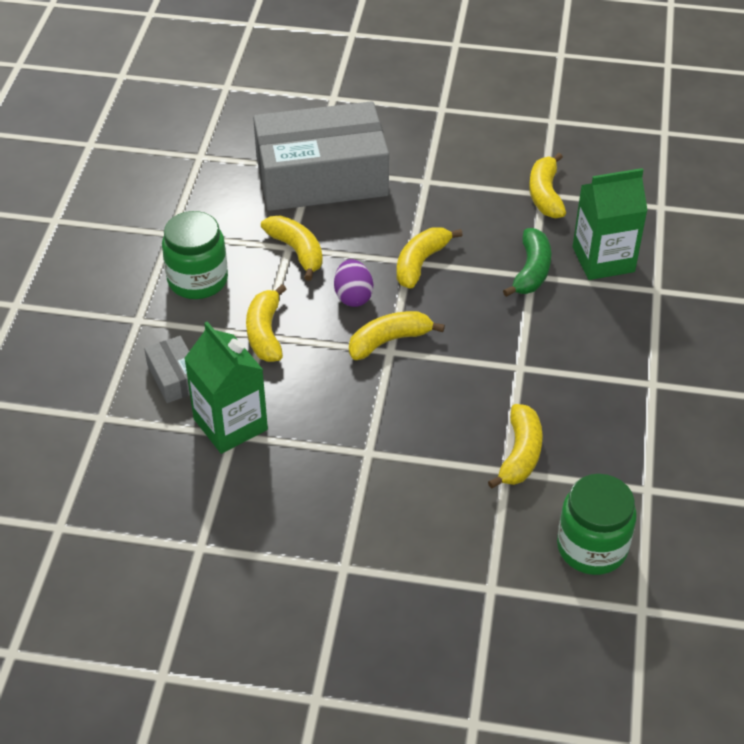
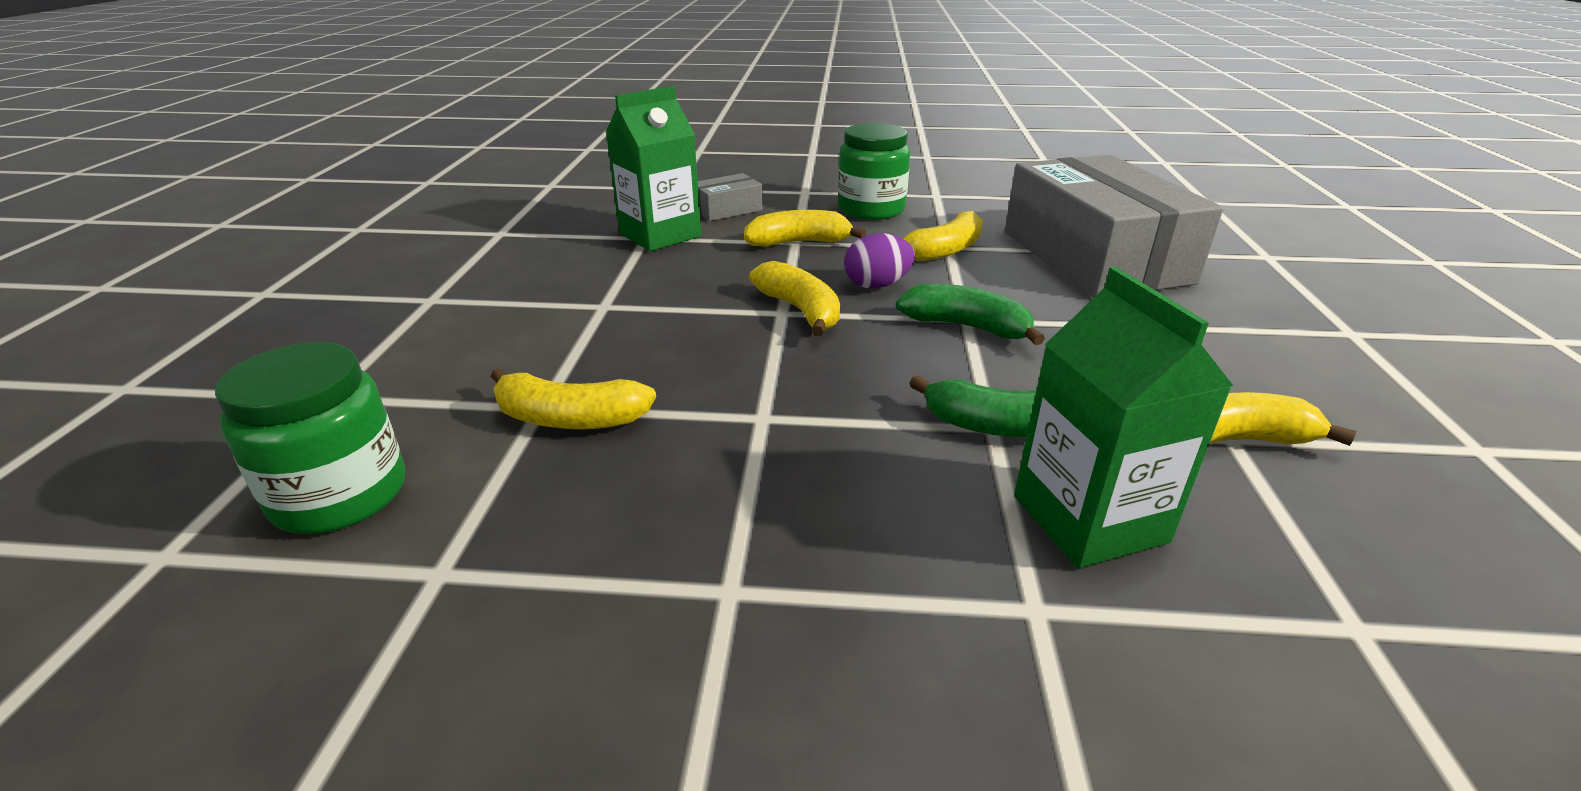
camera: 85 degrees right, 15 degrees down
yellow banana [397,227,462,289] -> green banana [896,284,1045,345]

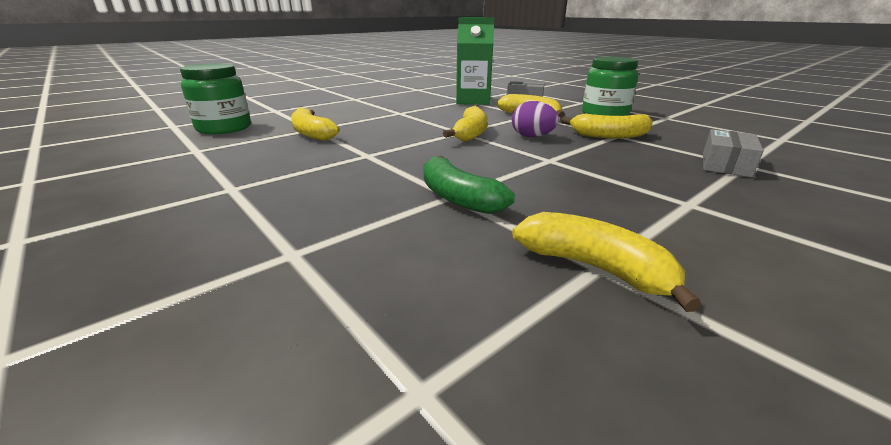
camera: 45 degrees right, 5 degrees down
green banana [896,284,1045,345] -> none
grey box [1005,155,1223,298] -> grey box [703,129,764,178], size x0.41
green carton [1014,267,1233,568] -> none

